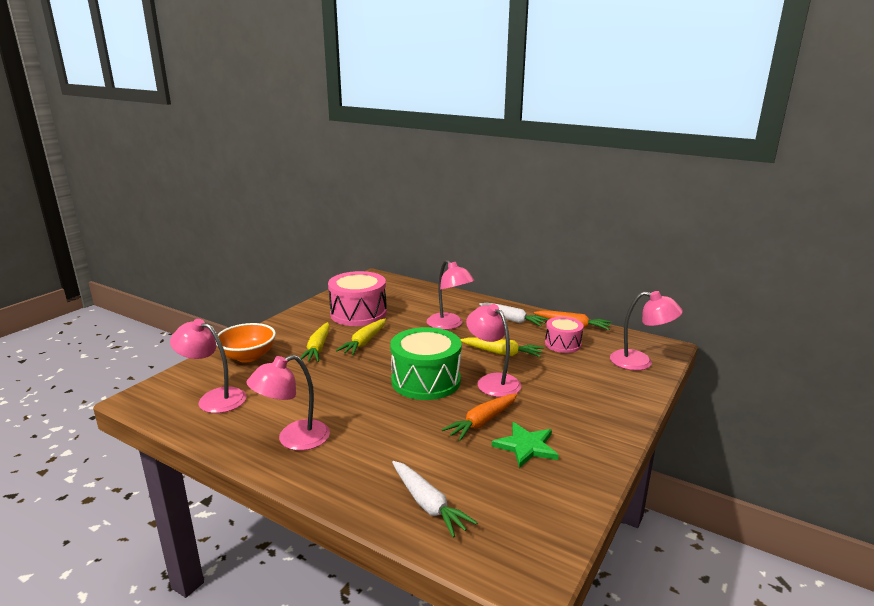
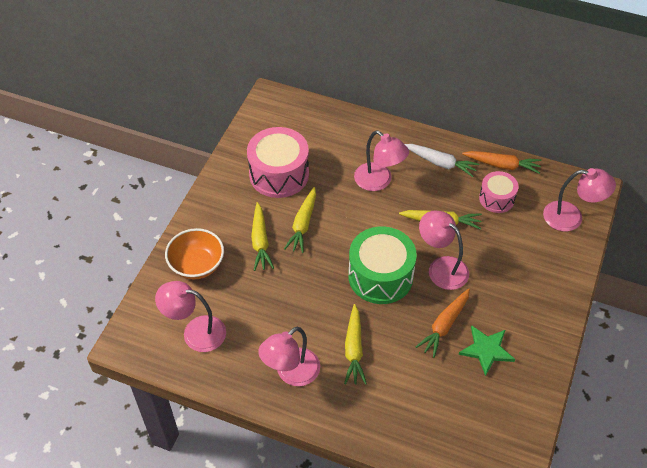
camera: 10 degrees left, 30 degrees up
white carrot [392,461,478,538] -> none
none -> yellow carrot [344,304,367,385]

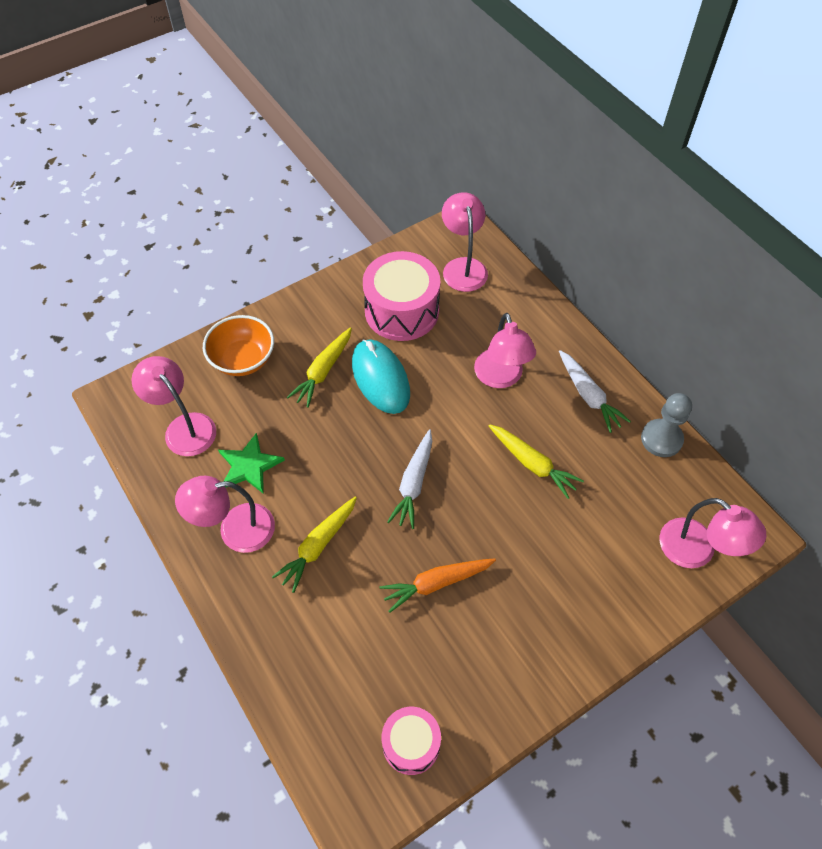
camera: 35 degrees right, 5 degrees up
yellow carrot [284,187,316,253] -> turquoise mouse [352,339,410,414]
green drum [348,227,417,304] -> white carrot [387,429,432,529]
pink lamp [419,210,469,290] -> pink lamp moved to [442,192,488,292]
green star [459,326,515,376] -> green star moved to [218,433,285,494]
orange carrot [462,151,542,174] -> grey pawn [641,393,692,457]
pink drum [479,171,518,213] -> pink drum moved to [382,707,441,775]

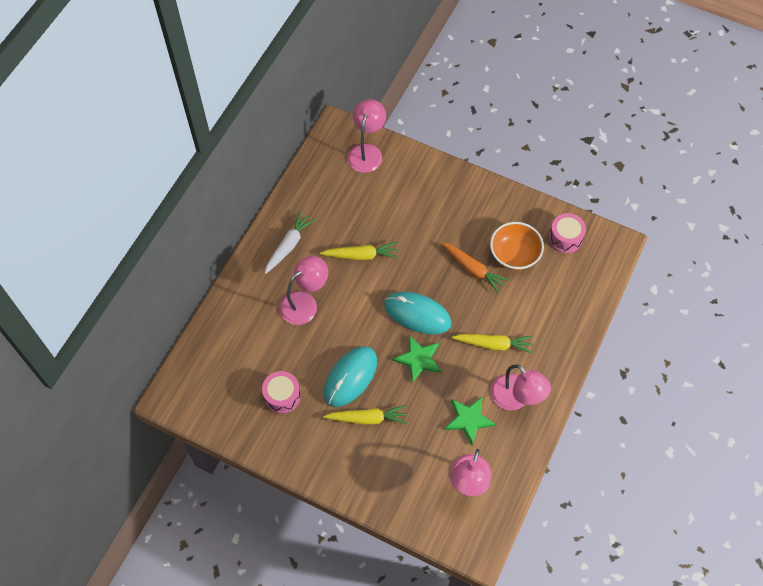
camera: 120 degrees left, 5 degrees up
orange bowl [203,315,274,376] -> orange bowl moved to [490,222,544,270]
pink drum [363,251,440,341] -> pink drum [262,371,301,414], size x0.58
white carrot [387,429,432,529] -> turquoise mouse [384,292,452,334]
pink lamp [442,192,488,292] -> none
yellow carrot [489,424,584,499] -> yellow carrot turned 75 degrees clockwise [320,242,398,260]
grey pawn [641,393,692,457] -> none
none -> green star [393,335,441,383]

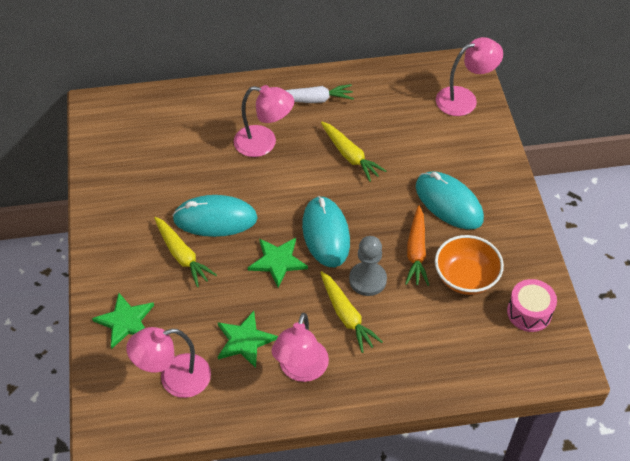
camera: 55 degrees right, 10 degrees down
pink drum [262,371,301,414] -> none
none -> green star [92,293,154,349]
none -> grey pawn [349,236,387,296]
none -> turquoise mouse [416,171,484,229]

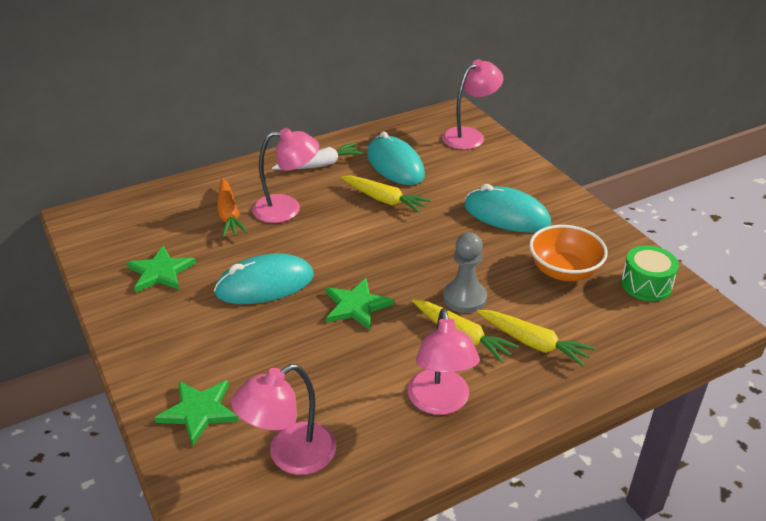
camera: 20 degrees left, 15 degrees down
yellow carrot [154,217,217,287] -> yellow carrot moved to [477,310,595,367]
green star [217,311,278,368] -> green star moved to [127,246,196,292]
turquoise mouse [302,196,350,267] -> turquoise mouse moved to [367,131,425,185]
orange carrot [405,205,429,286] -> orange carrot moved to [217,178,248,238]
pink drum [507,279,557,332] -> green drum [621,245,679,301]

